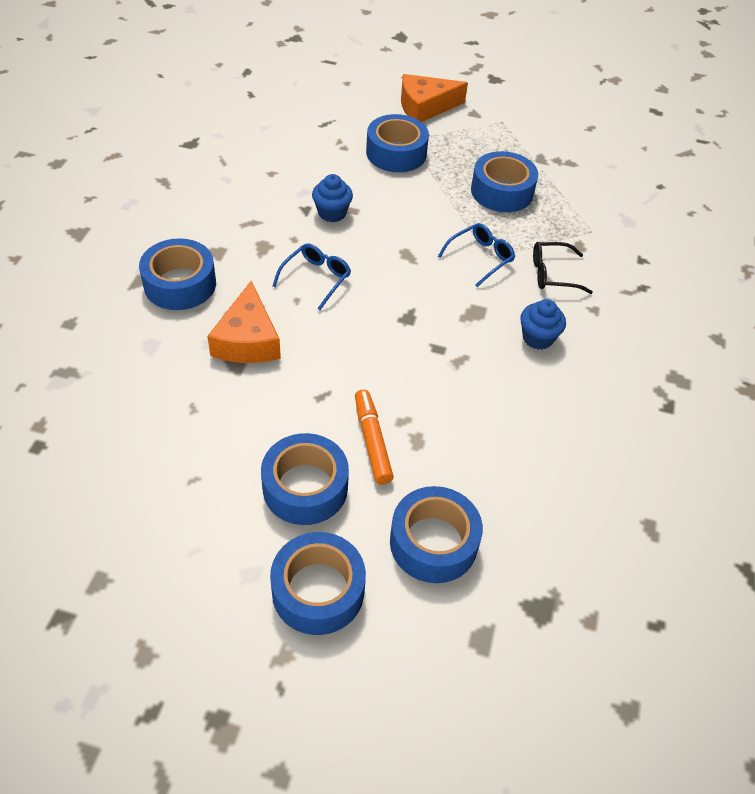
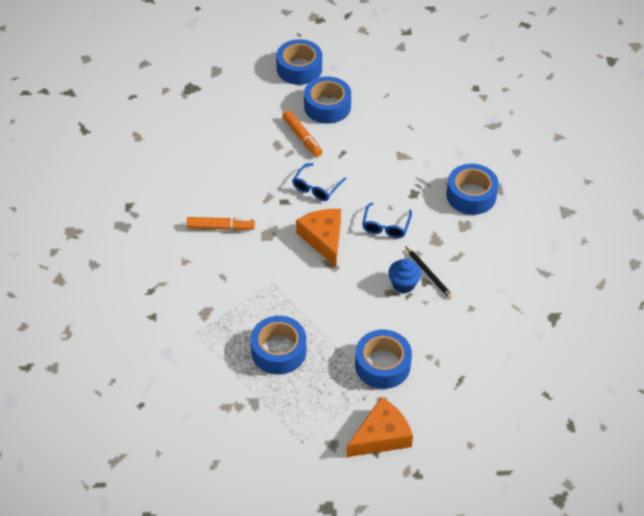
camera: 165 degrees right, 0 degrees up
orange cheese [207,281,281,363] -> orange cheese moved to [296,209,341,267]
blue tape [390,486,483,583] -> none
blue glasses [438,223,515,287] -> blue glasses moved to [292,163,346,201]
blue cupcake [520,299,566,350] -> orange marker [187,217,255,231]
black glasses [533,242,593,294] -> none
none -> black pencil [405,246,453,299]

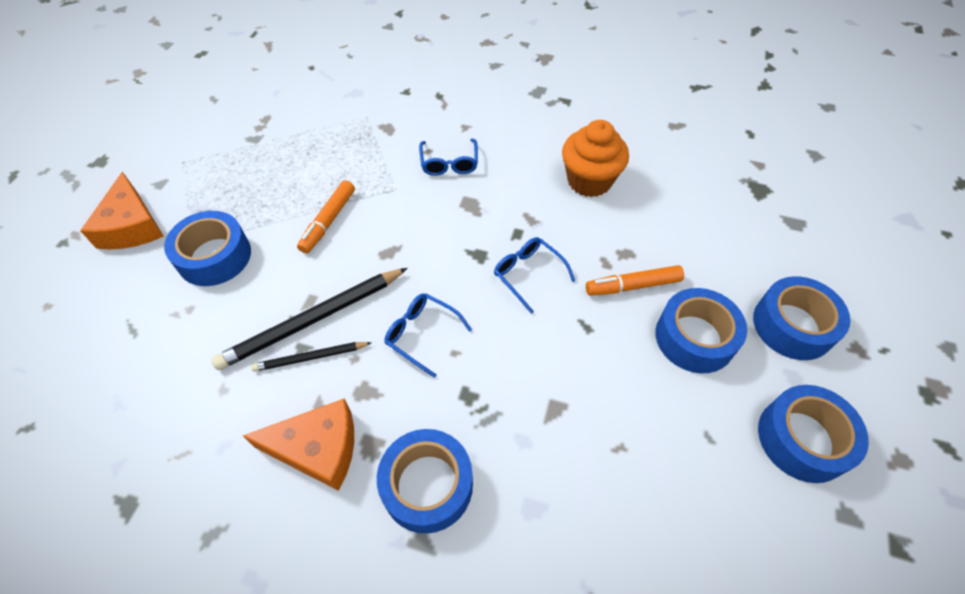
camera: 110 degrees right, 5 degrees up
orange marker [187,217,255,231] -> orange marker moved to [297,180,355,254]
blue tape [251,316,306,374] -> blue tape moved to [758,385,869,483]
orange cheese [296,209,341,267] -> orange cheese moved to [243,399,354,491]
blue cupcake [388,259,421,293] -> black pencil [211,268,407,370]
none -> blue glasses [419,139,478,176]
none -> orange cupcake [562,120,629,197]

